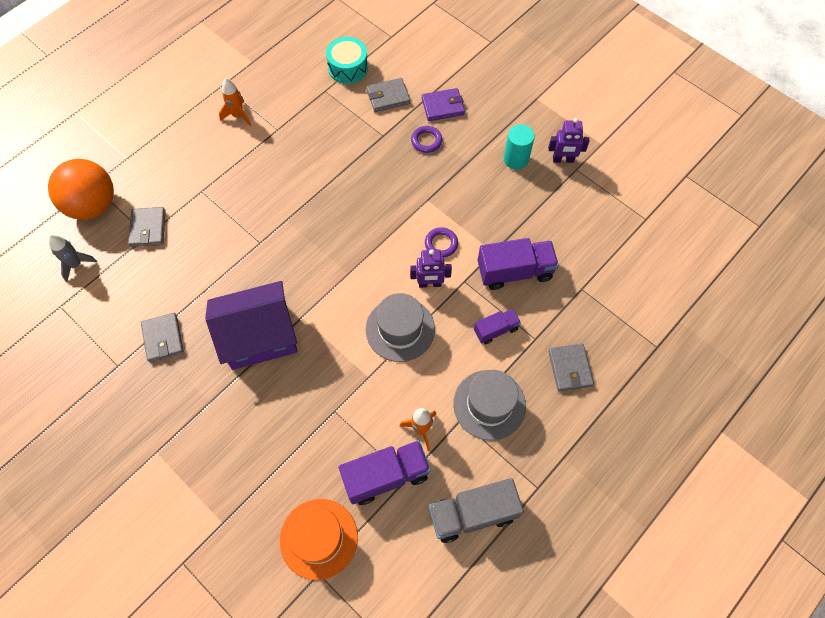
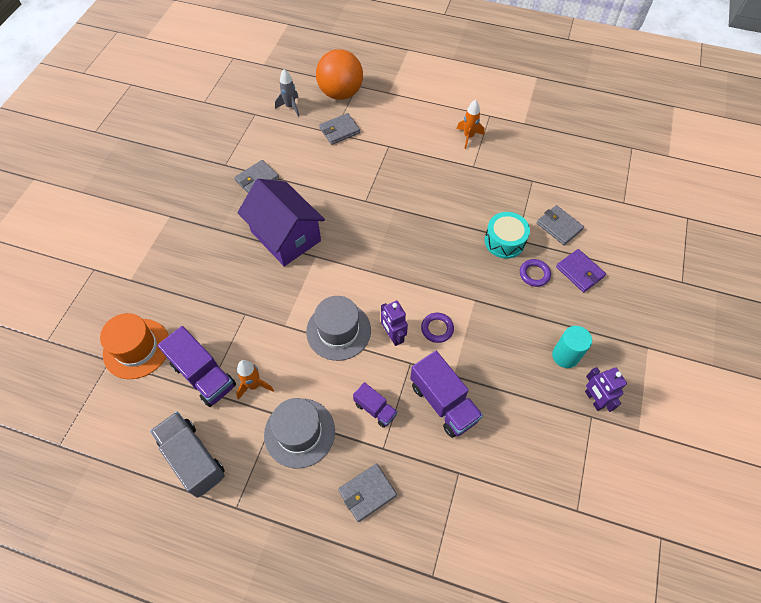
camera: 65 degrees right, 5 degrees down
turquoise drum [326,37,368,84] -> turquoise drum moved to [485,212,530,259]

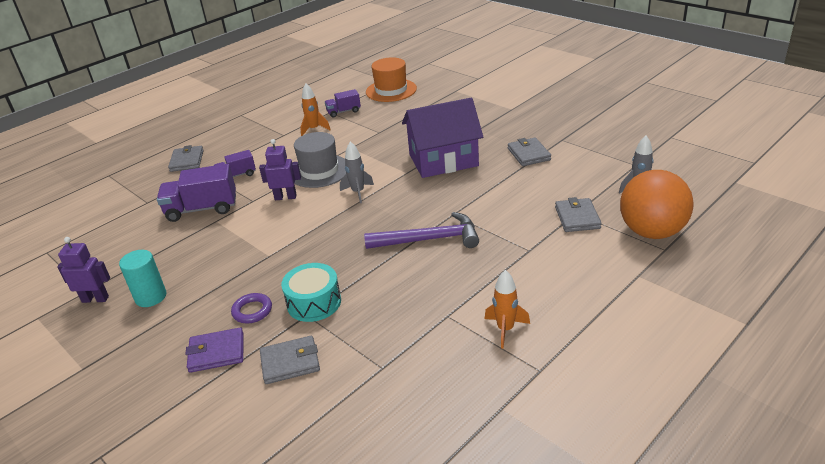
camera: 120 degrees right, 25 degrees down
grey truck [150,412,225,498] -> none
purple truck [157,326,236,407] -> purple truck [325,89,361,117], size x0.57
grey hat [264,398,335,468] -> none
purple ring [421,313,454,343] -> none
none -> grey rocket [340,141,374,203]
none -> purple hammer [364,212,479,249]

